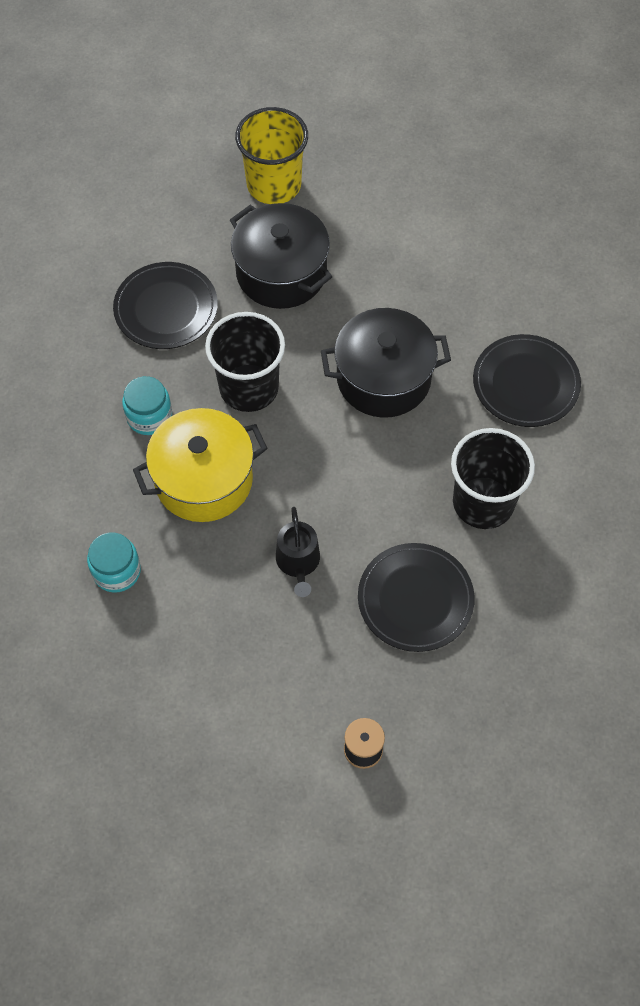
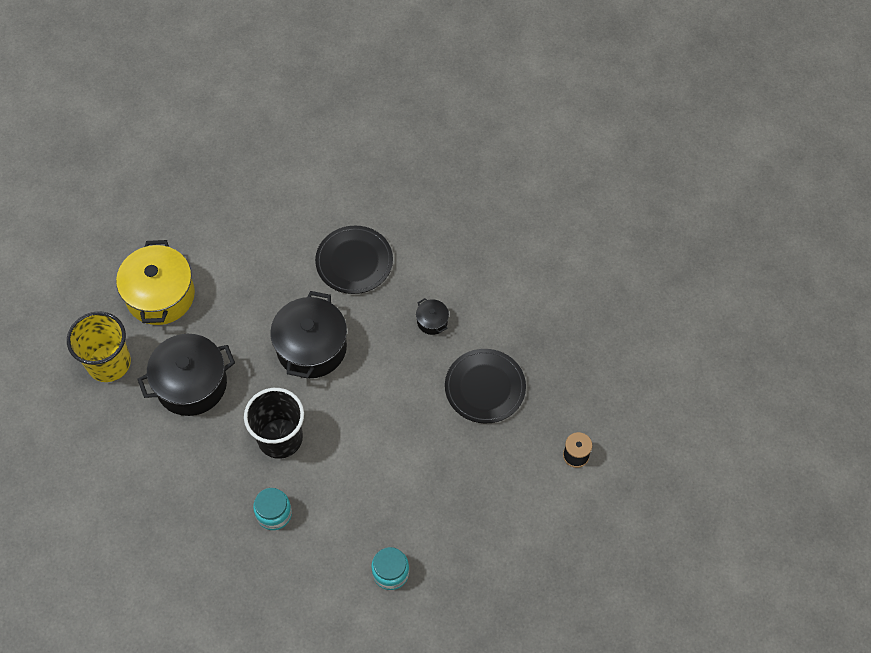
camera: 70 degrees left, 0 degrees up
black plate [113,262,218,349] -> none
yellow pot [133,408,268,522] -> yellow pot moved to [116,240,195,325]
black watering can [276,507,320,597] -> none
black cup [451,428,535,529] -> black pot [416,298,449,335]

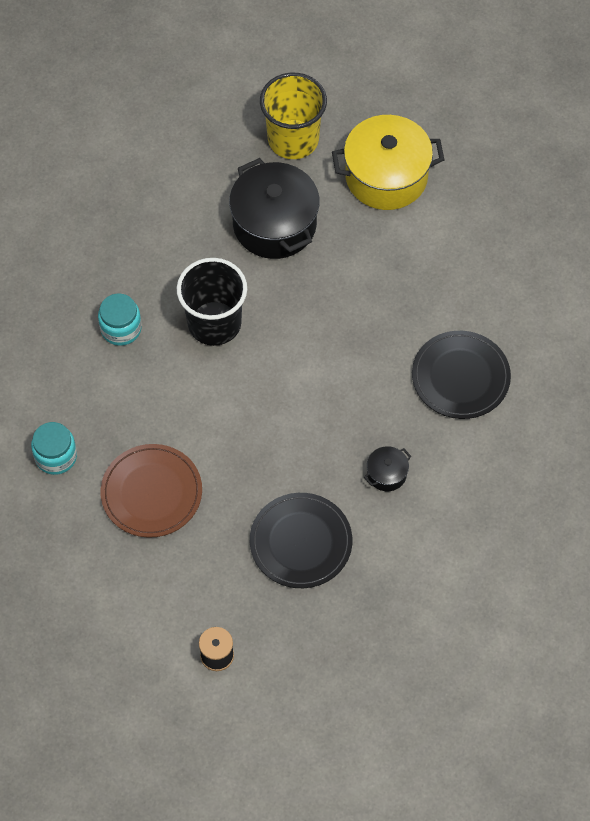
camera: 85 degrees right, 0 degrees up
black pot [270,291,347,378] -> none
none -> brown plate [100,444,202,538]

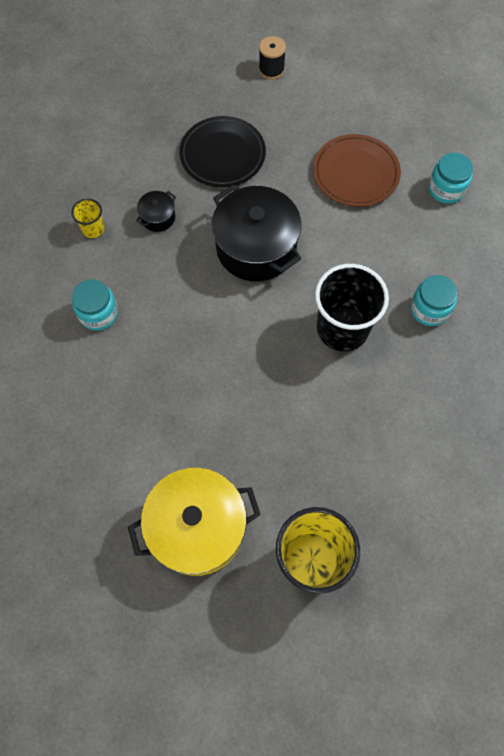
camera: 170 degrees right, 5 degrees up
black pot [229,158,320,259] -> black pot moved to [212,185,301,282]
black plate [412,331,511,419] -> turquoise jar [72,279,118,331]
none -> yellow cup [71,199,105,238]

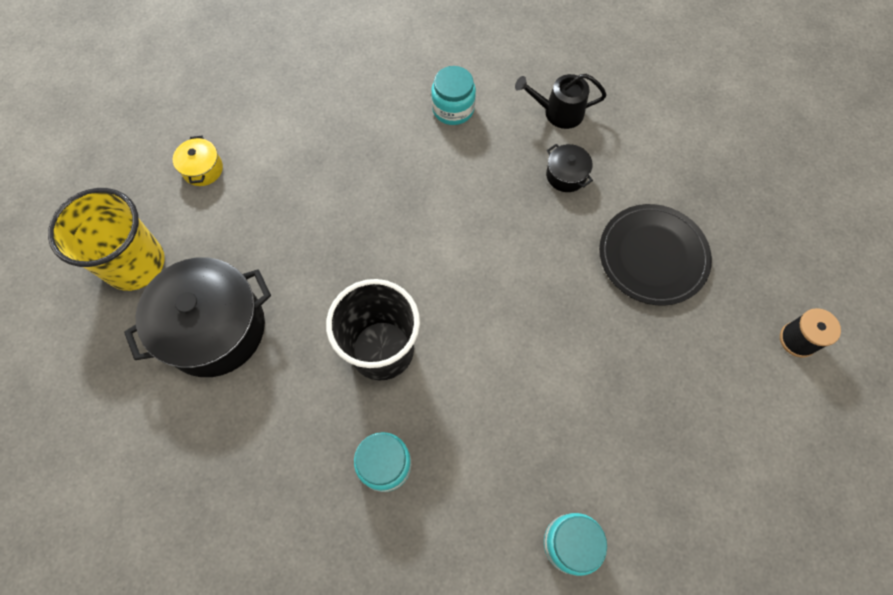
camera: 100 degrees right, 0 degrees up
yellow cup [71,199,105,238] -> black watering can [515,74,607,129]
yellow pot [128,468,261,576] -> yellow pot [173,136,223,186], size x0.44
black pot [212,185,301,282] -> black pot moved to [124,257,271,377]
brown plate [313,134,401,207] -> none

